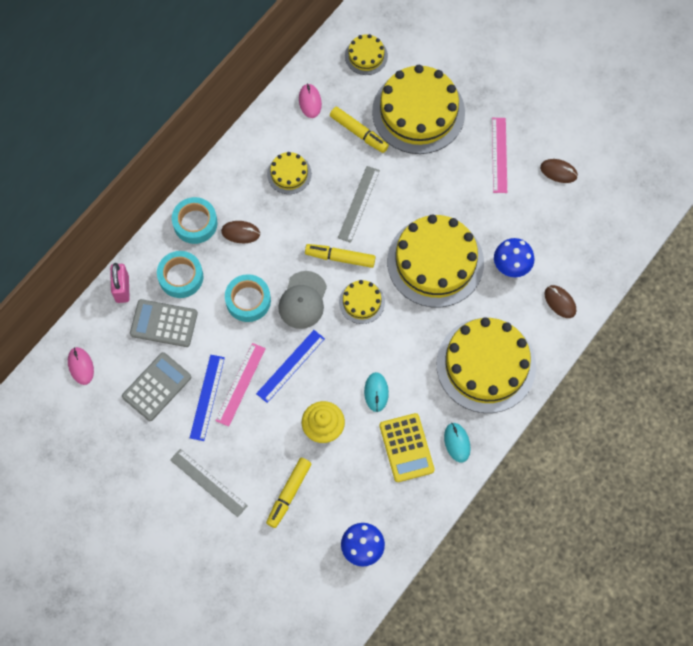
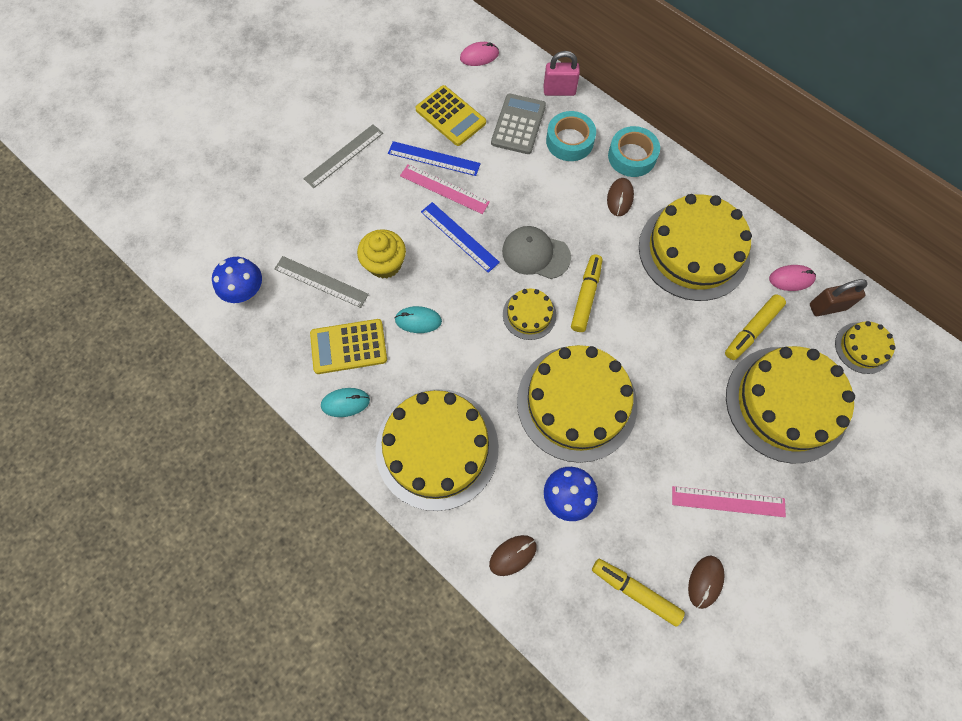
camera: 95 degrees right, 0 degrees up
grey calculator [122,352,191,421] -> yellow calculator [415,85,486,146]
turquoise tape [225,274,271,322] -> none
yellow marker [266,458,312,528] -> yellow marker moved to [592,559,685,627]
yellow cake [267,152,312,194] -> yellow cake [639,194,752,301], size x2.13
grey ruler [338,166,380,243] -> grey ruler moved to [274,256,369,308]
none -> brown padlock [810,279,868,316]

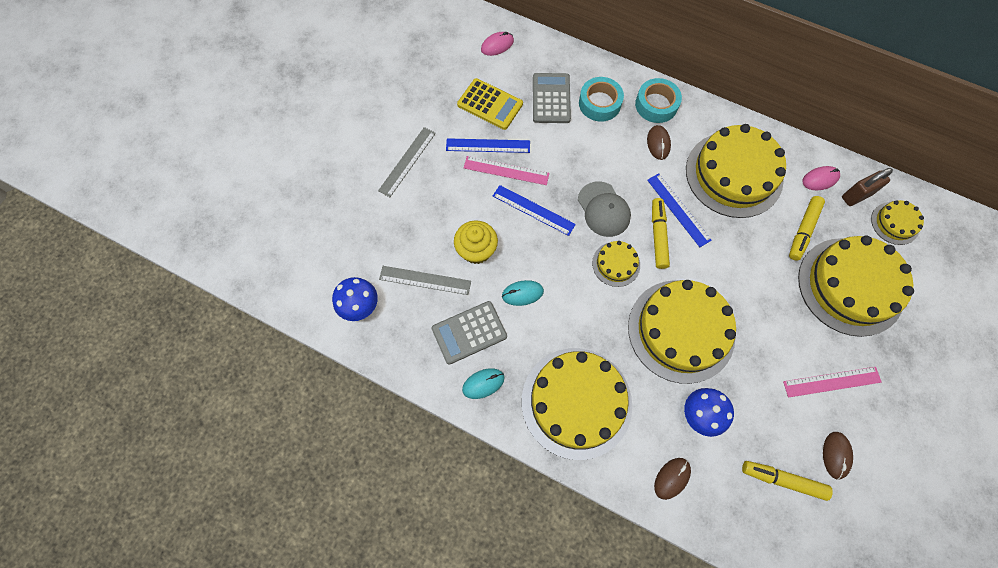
camera: 15 degrees left, 0 degrees up
yellow calculator [310,319,387,374] -> grey calculator [432,301,507,365]
grey cap [502,226,571,279] -> grey cap turned 120 degrees counterclockwise [578,181,631,237]
pink padlock [544,51,580,96] -> none
none -> blue ruler [647,173,712,247]

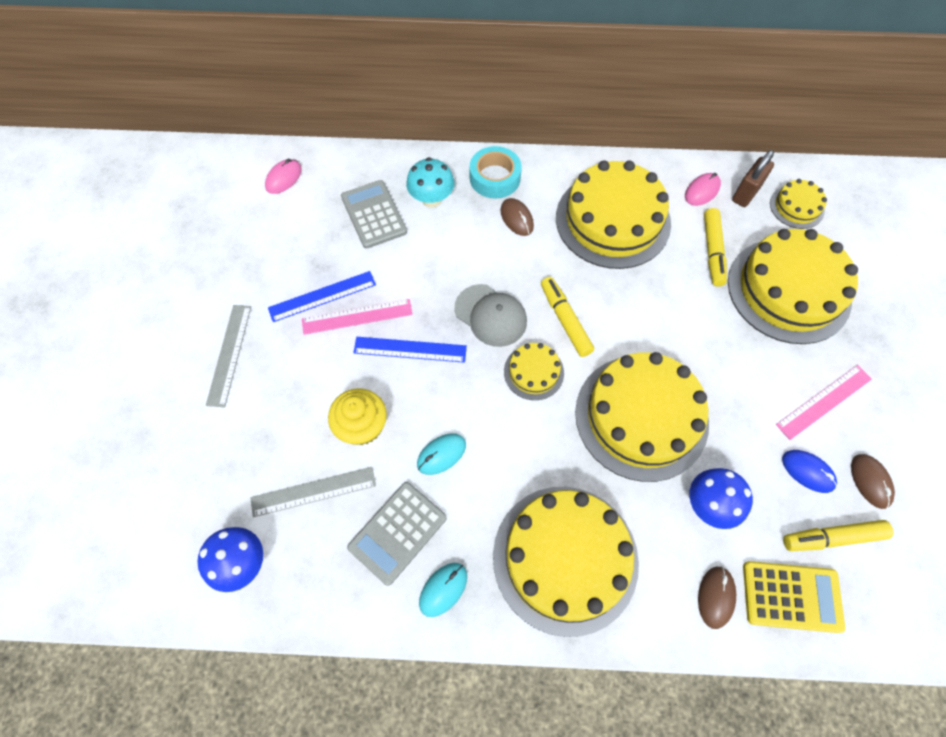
camera: 25 degrees left, 5 degrees down
yellow calculator [457,78,523,130] -> yellow calculator moved to [743,561,845,633]
turquoise tape [579,77,624,122] -> turquoise mushroom [406,157,454,208]
blue ruler [647,173,712,247] -> none
none -> blue mouse [782,450,837,493]

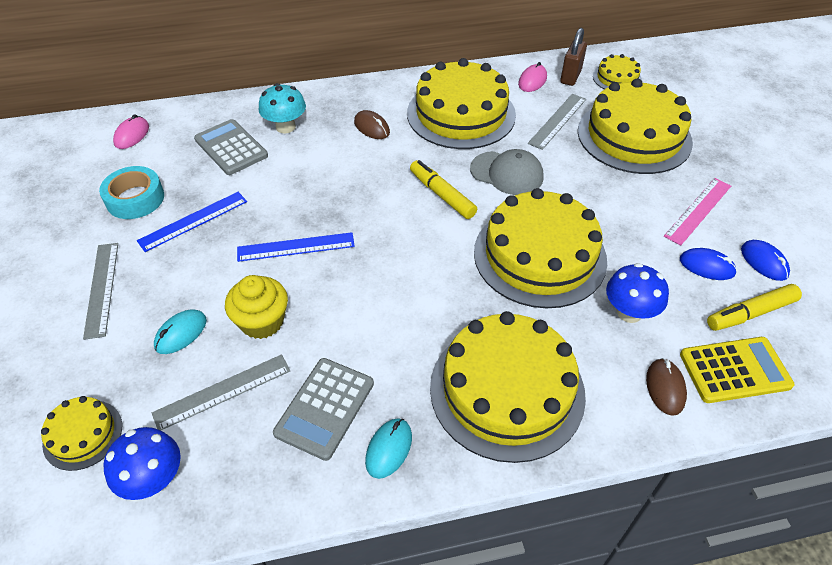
camera: 15 degrees left, 15 degrees down
pink ruler [302,299,413,335] -> none
turquoise mouse [417,433,466,475] -> turquoise mouse moved to [154,309,207,354]
grey cap [455,284,527,347] -> grey cap moved to [470,149,544,195]
turquoise tape [470,146,522,198] -> turquoise tape moved to [99,166,164,219]
yellow cake [504,343,564,400] -> yellow cake moved to [41,396,122,471]
yellow marker [704,208,727,287] -> grey ruler [528,94,586,150]
brown mouse [851,454,895,509] -> blue mouse [741,240,790,281]

